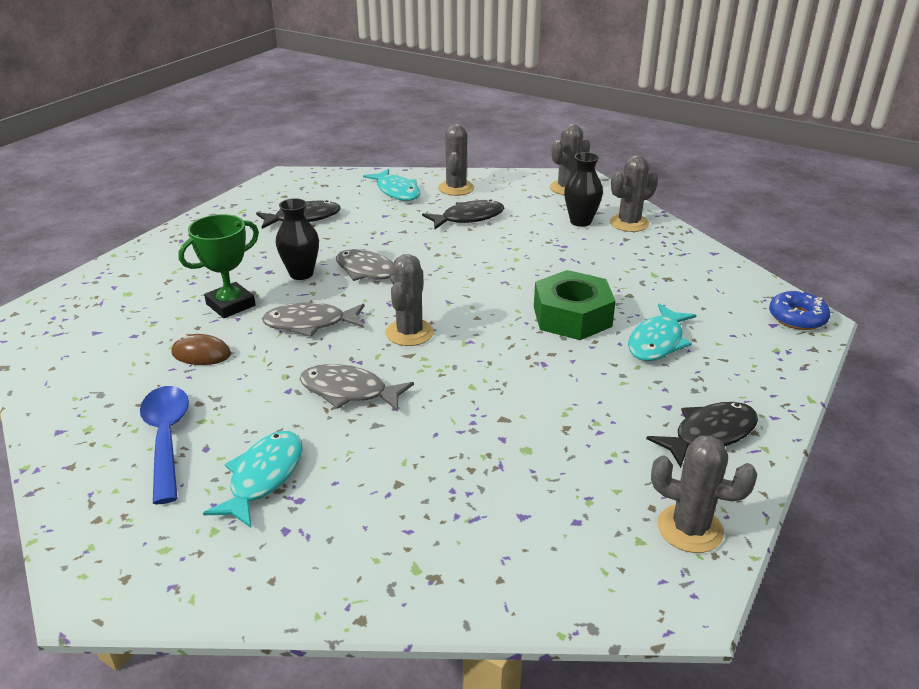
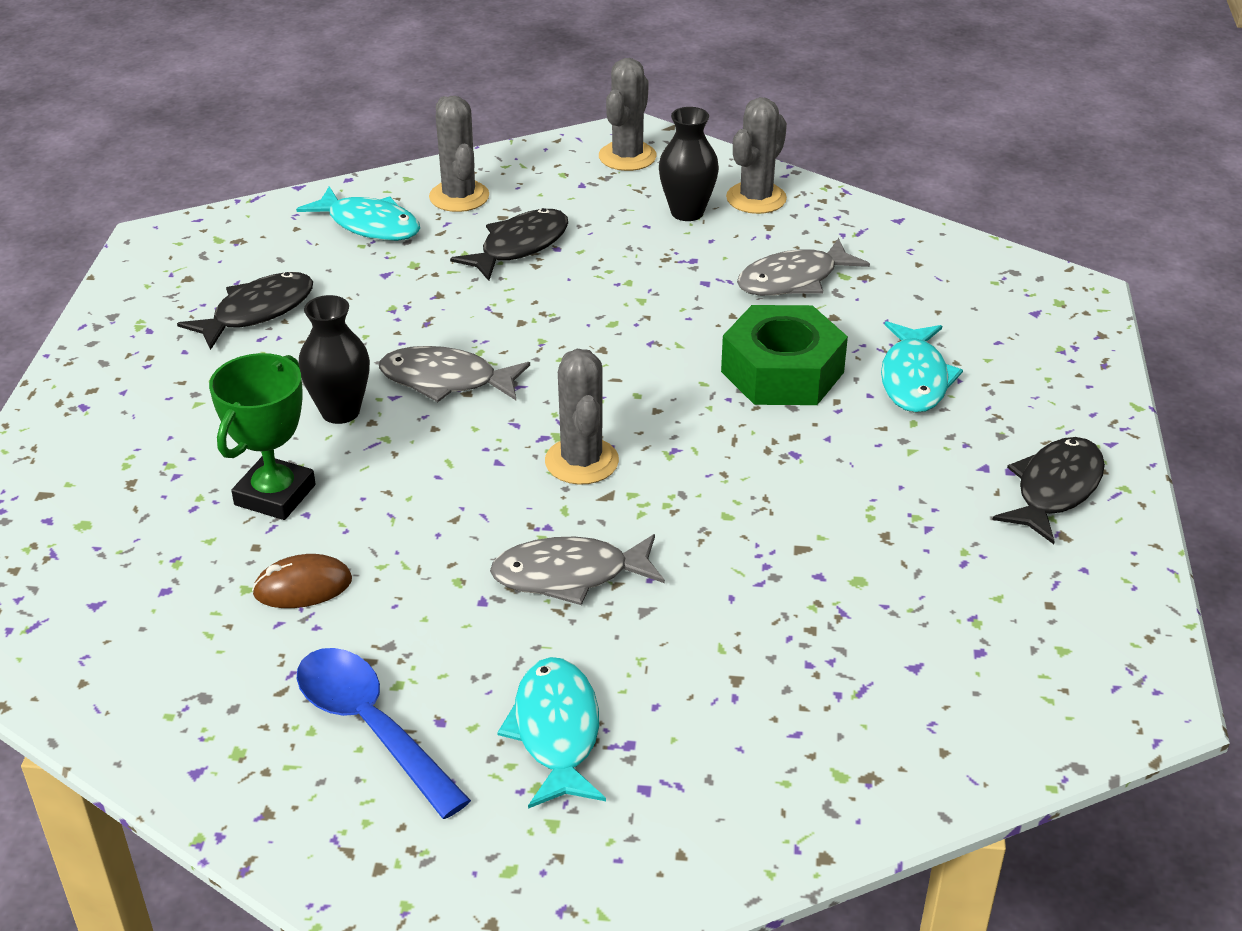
camera: 25 degrees left, 5 degrees up
grey fish [262,302,365,337] -> grey fish moved to [737,238,870,296]
grey cactus [651,436,757,553] -> none
blue donut [769,290,830,330] -> none

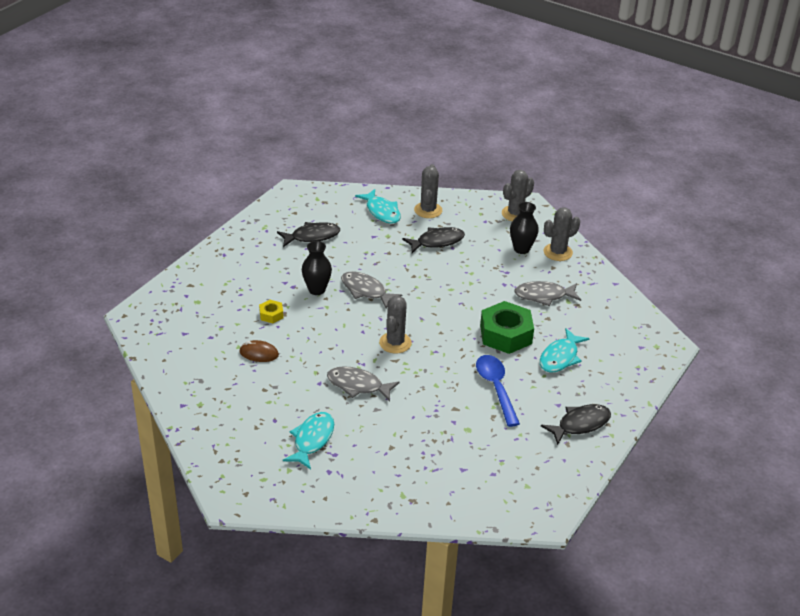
camera: 25 degrees right, 0 degrees up
green trophy [209,353,316,520] -> yellow nut [259,300,283,323]
blue spoon [296,648,471,819] -> blue spoon moved to [476,355,520,427]

